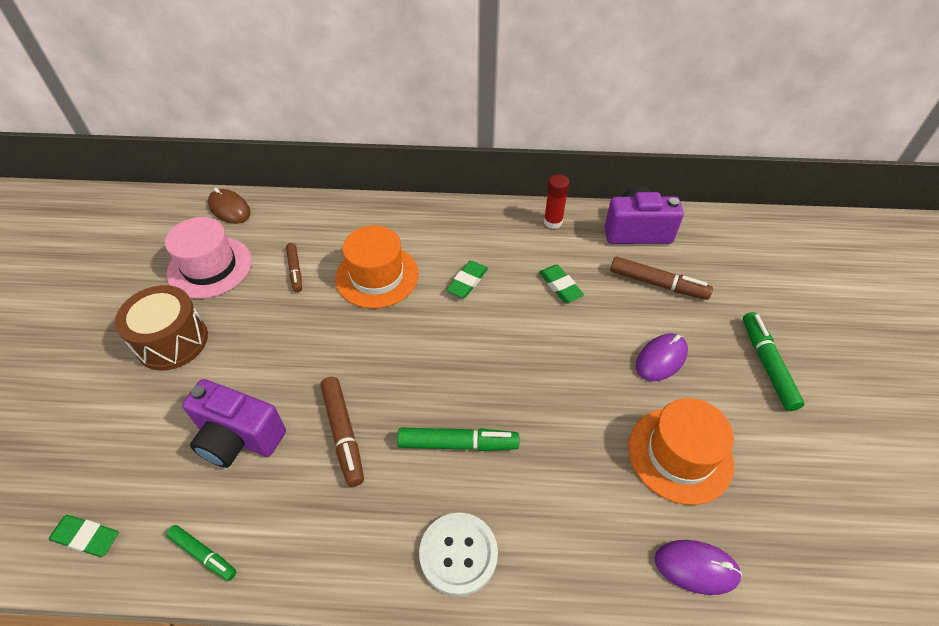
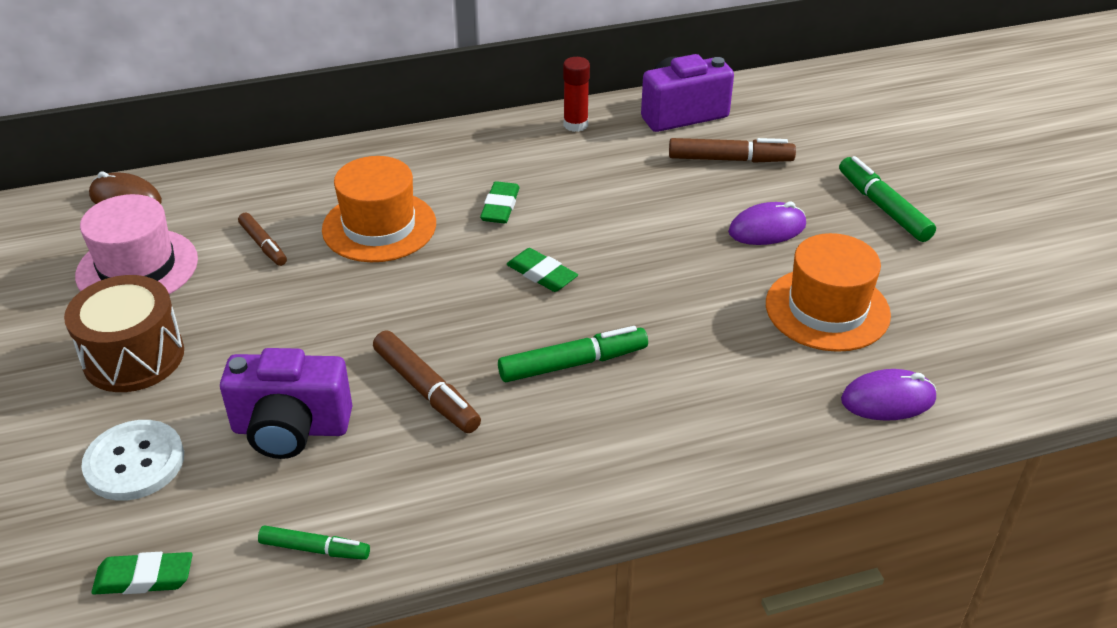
camera: 20 degrees left, 10 degrees down
white button [419,512,498,596] -> white button moved to [81,420,184,501]
green eraser [539,265,584,303] -> green eraser moved to [507,248,578,292]
purple mouse [636,333,688,381] -> purple mouse turned 45 degrees clockwise [728,202,806,245]

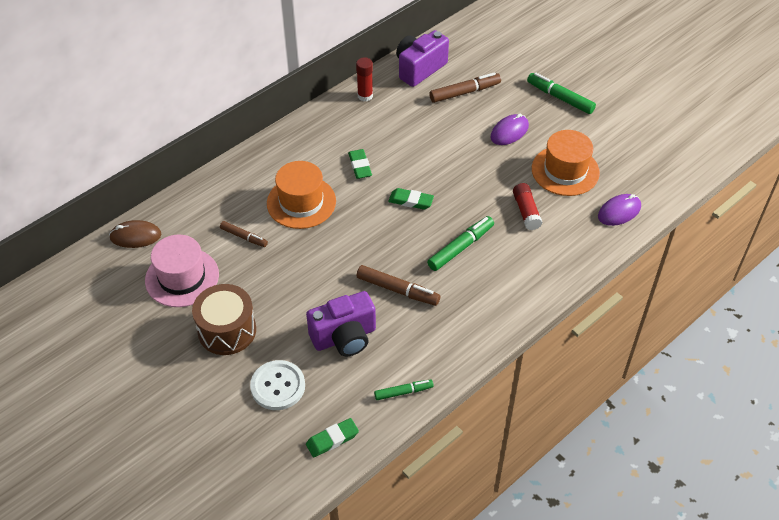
camera: 25 degrees left, 10 degrees up
none -> red glue stick [513,183,542,230]

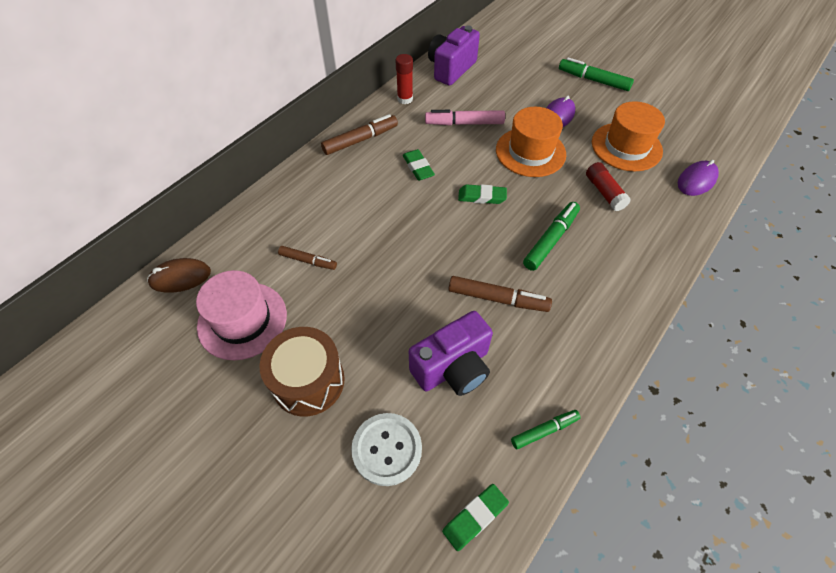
camera: 10 degrees left, 5 degrees up
orange hat [267,161,336,229] -> orange hat moved to [496,107,566,177]
brown marker [429,72,501,103] -> brown marker moved to [321,114,398,155]
none -> pink marker [425,110,505,126]

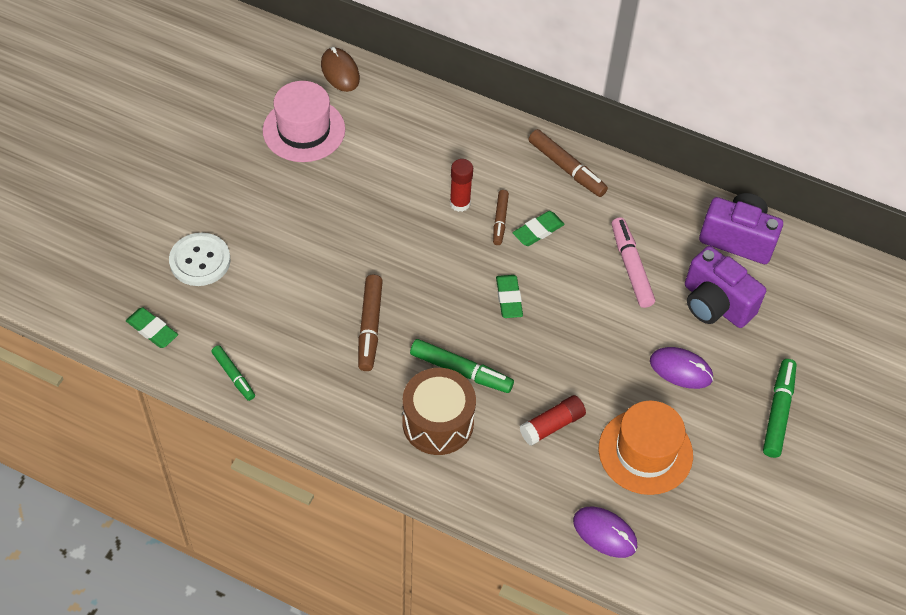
camera: 75 degrees right, 0 degrees up
brown drum [259,327,345,417] -> brown drum moved to [402,368,476,455]
brown marker [278,246,337,270] -> brown marker moved to [493,190,509,245]
red glue stick [395,54,413,104] -> red glue stick moved to [450,159,473,212]
purple camera [409,311,493,396] -> purple camera moved to [685,246,766,328]
orange hat [496,107,566,177] -> none

